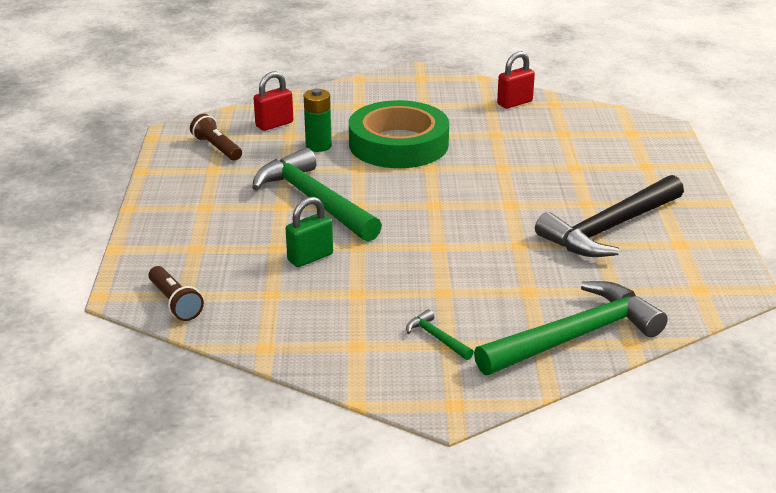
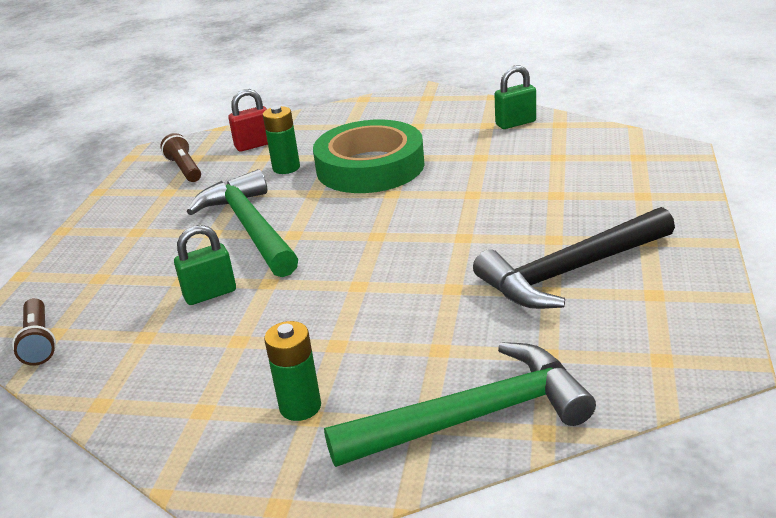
camera: 15 degrees right, 0 degrees up
green hammer [406,309,474,360] -> green battery [264,321,321,421]
red padlock [497,51,535,109] -> green padlock [495,65,536,129]

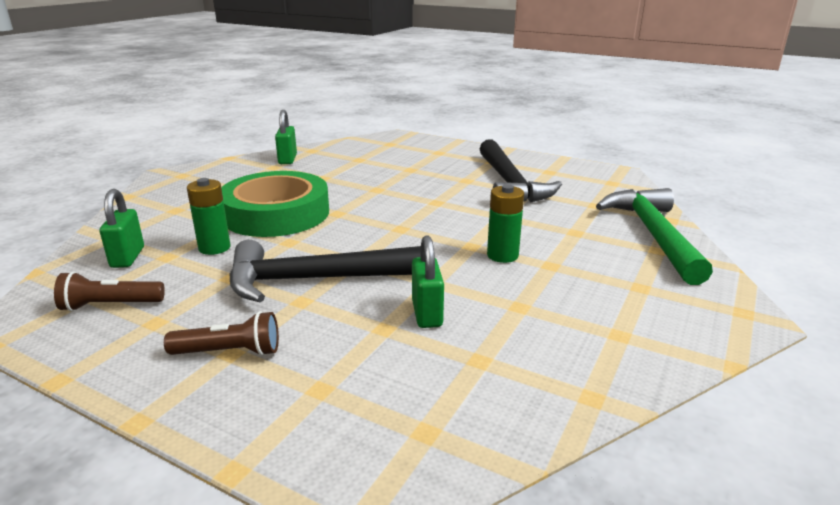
camera: 75 degrees left, 5 degrees down
brown flashlight [12,298,56,365] -> brown flashlight moved to [164,311,279,356]
green hammer [187,169,298,277] -> black hammer [229,240,421,302]
red padlock [229,89,268,152] -> green padlock [100,189,144,268]
green battery [264,321,321,421] -> green battery moved to [487,184,524,263]

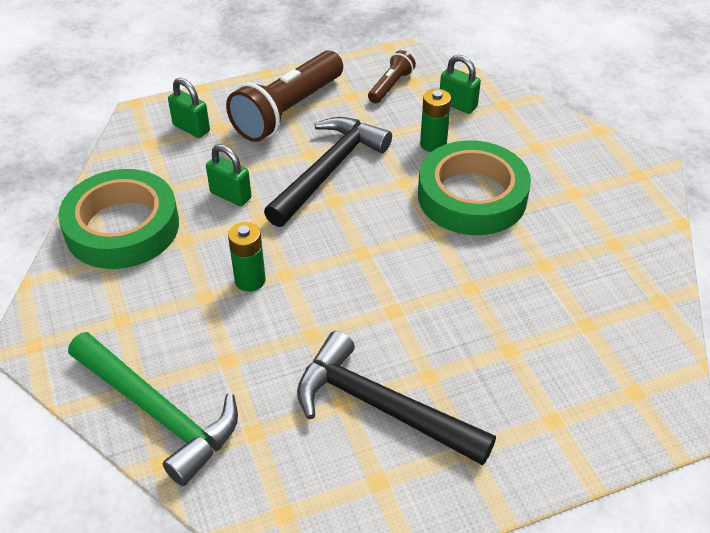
camera: 130 degrees right, 20 degrees up
brown flashlight [164,311,279,356] -> brown flashlight [226,50,343,142], size x2.04
green padlock [275,110,297,164] -> green padlock moved to [168,78,210,138]
none -> green tape [58,169,179,269]

